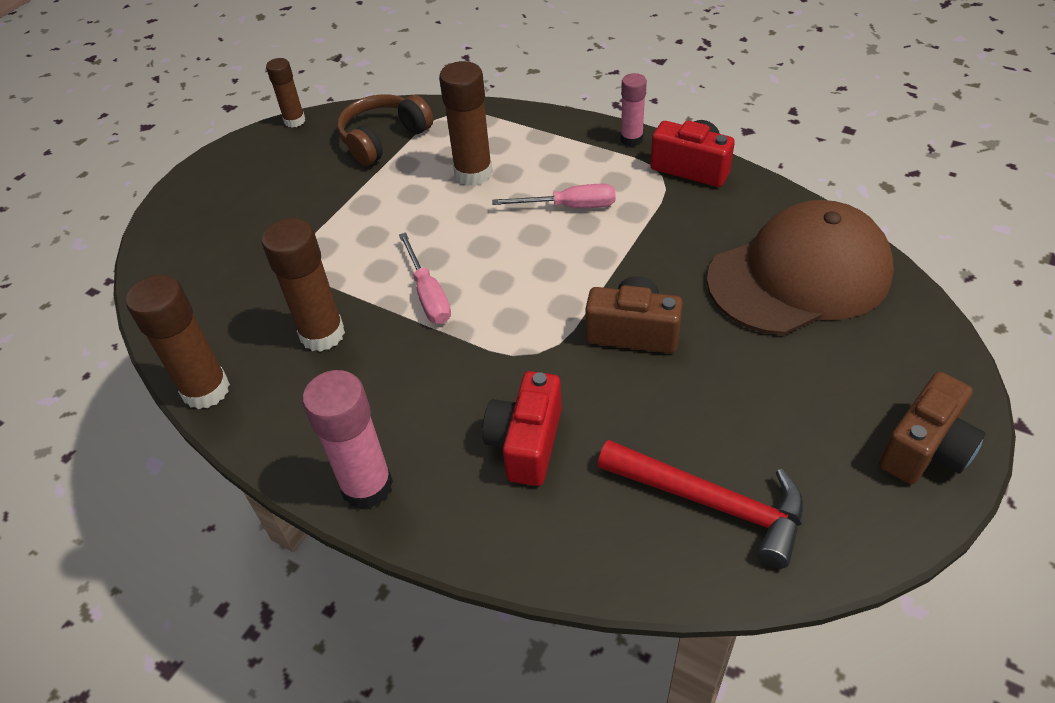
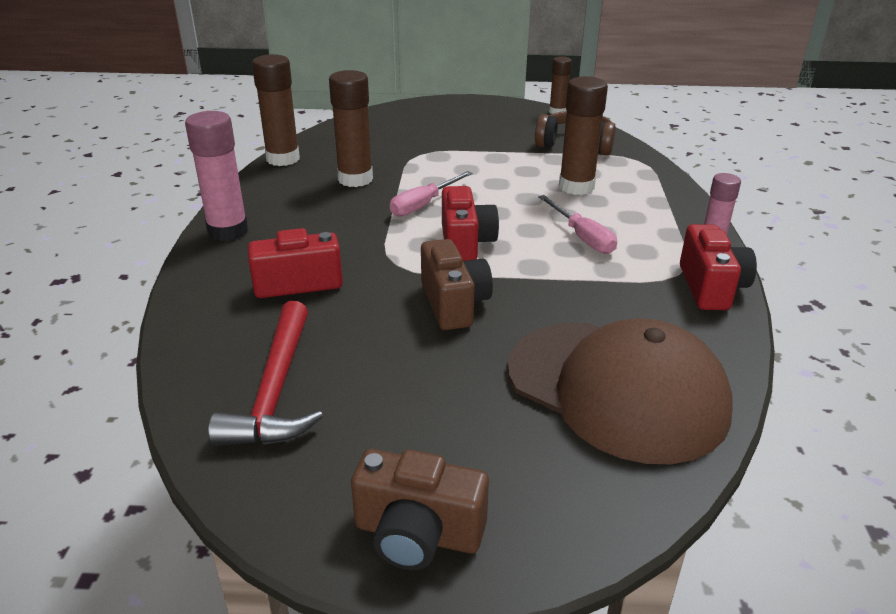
camera: 60 degrees right, 15 degrees down
none -> red camera [442,186,499,261]

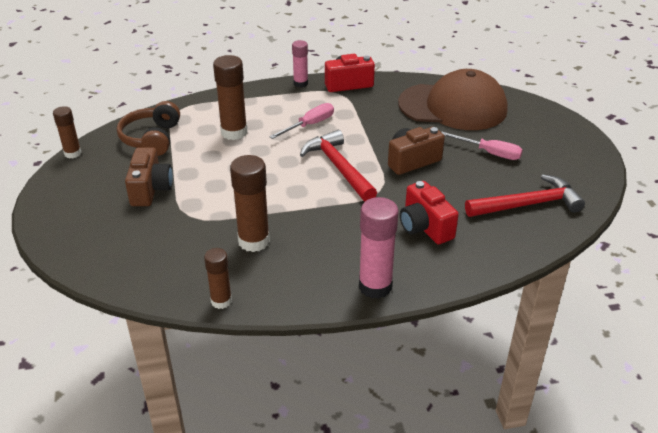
camera: 105 degrees left, 5 degrees up
brown glue stick [252,54,300,166] -> brown glue stick [204,248,232,309], size x0.61
brown camera [351,449,489,570] -> brown camera moved to [125,147,173,206]
pink screwdriver [390,171,473,217] -> pink screwdriver moved to [442,132,523,160]
red camera [442,186,499,261] -> red hammer [300,130,377,201]
brown cap [508,319,733,464] -> brown cap turned 75 degrees clockwise [398,69,507,130]

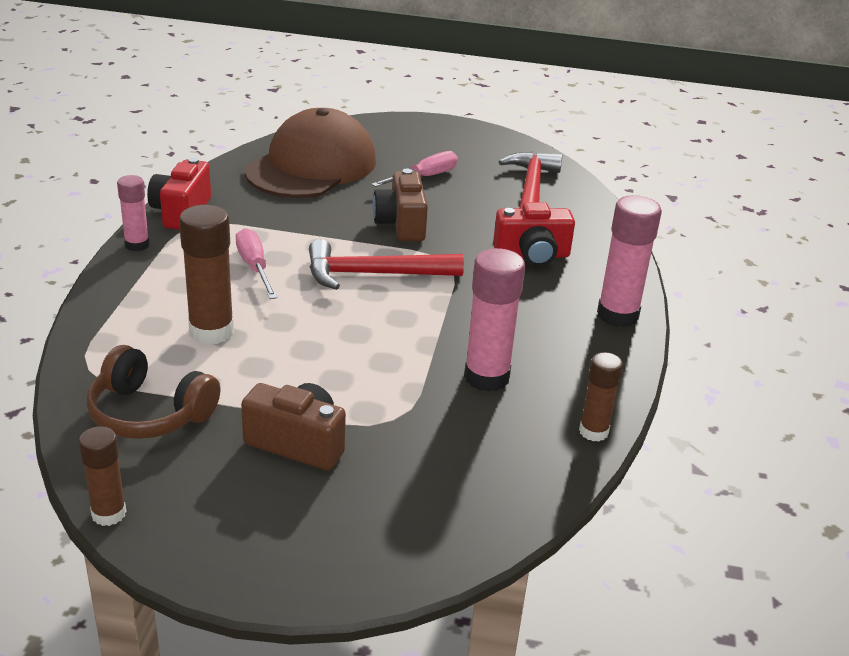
camera: 70 degrees left, 5 degrees down
brown glue stick [230,155,270,252] -> pink glue stick [464,248,525,392]

